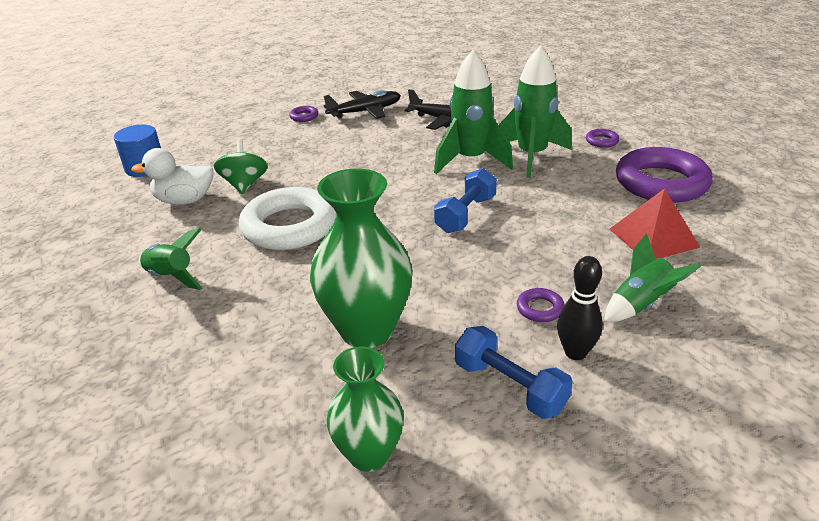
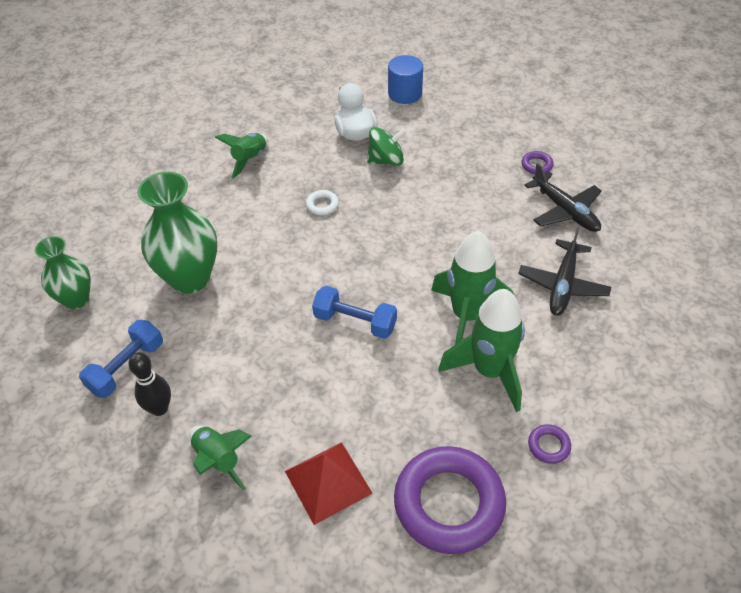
camera: 80 degrees right, 15 degrees up
white ring [239,187,337,250] -> white ring [306,190,339,215], size x0.40
purple ring [517,288,565,322] -> none

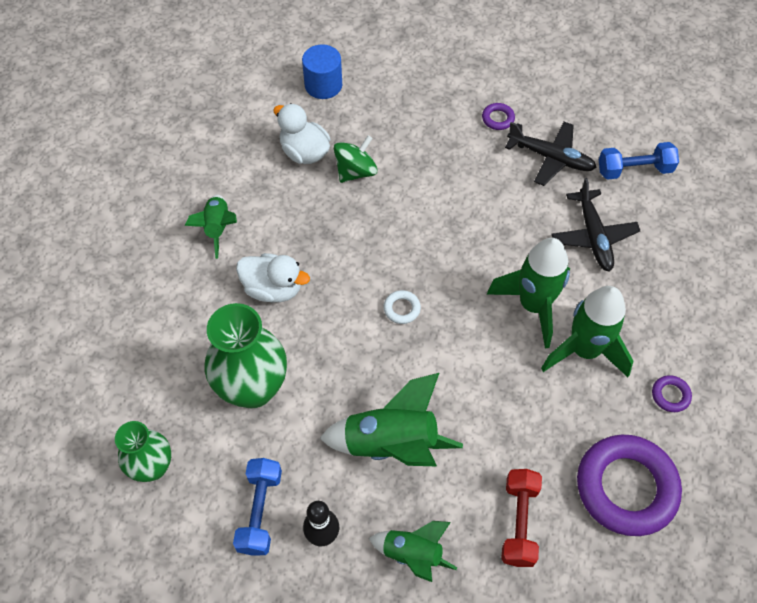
camera: 30 degrees left, 10 degrees up
red pyramid [285,442,373,525] -> red dumbbell [501,469,542,567]
white ring [306,190,339,215] -> white ring moved to [384,290,421,324]
blue dumbbell [312,286,397,339] -> blue dumbbell moved to [599,142,679,180]
none -> white duck [236,253,310,302]
none -> green rocket [319,373,463,466]

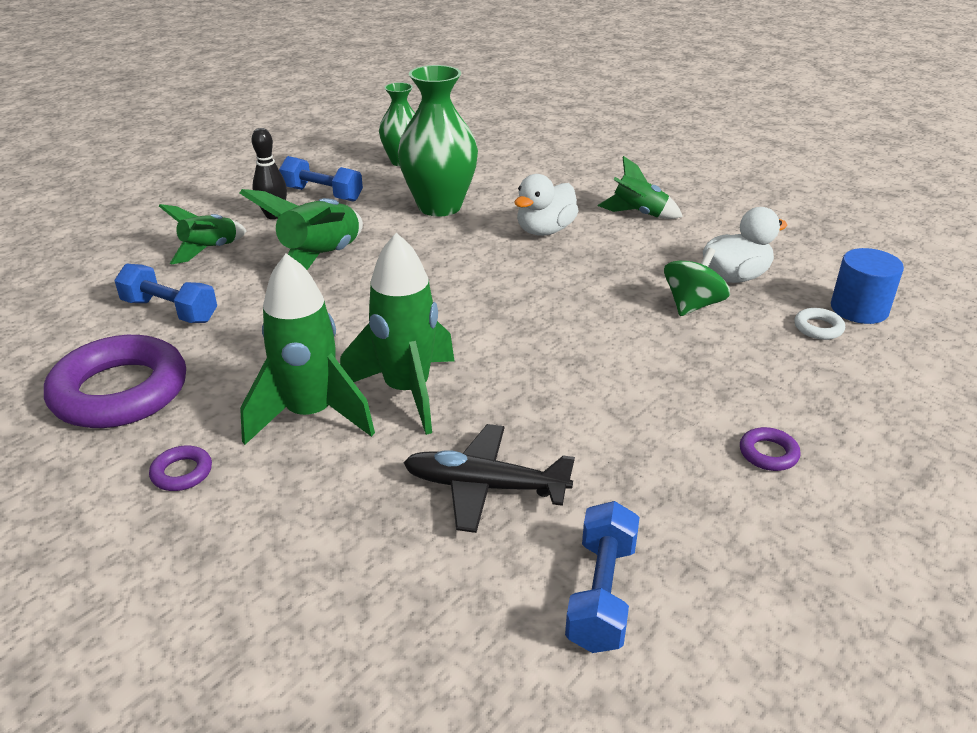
camera: 110 degrees right, 25 degrees down
green spinning top [334,135,378,183] -> green spinning top turned 120 degrees counterclockwise [664,248,730,316]
white ring [384,290,421,324] -> white ring moved to [794,308,845,340]
red dumbbell [501,469,542,567] -> blue dumbbell [114,264,217,323]
black plane [505,122,597,186] -> none

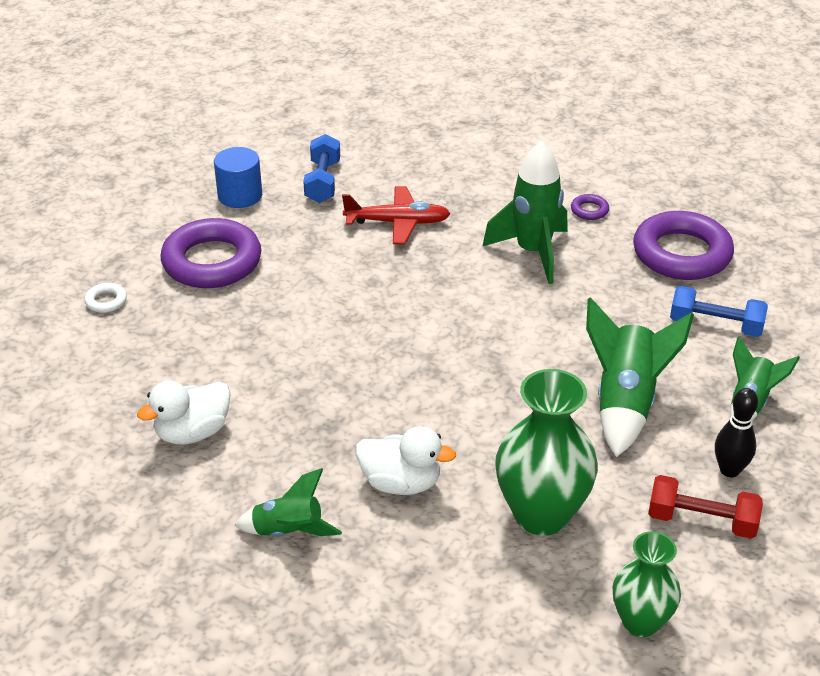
camera: 170 degrees right, 5 degrees up
blue dumbbell [279,156,363,202] -> red dumbbell [648,475,763,539]
green rocket [340,233,454,435] -> none
black plane [403,424,575,533] -> red plane [342,186,451,244]
white duck [515,174,579,236] -> white duck turned 75 degrees clockwise [356,426,456,495]
green spinning top [664,248,730,316] -> none
purple ring [740,427,801,471] -> purple ring [161,218,261,288], size x2.48
white ring [794,308,845,340] -> white ring moved to [85,283,127,313]
blue cylinder [831,248,904,324] -> blue cylinder moved to [214,147,262,208]

